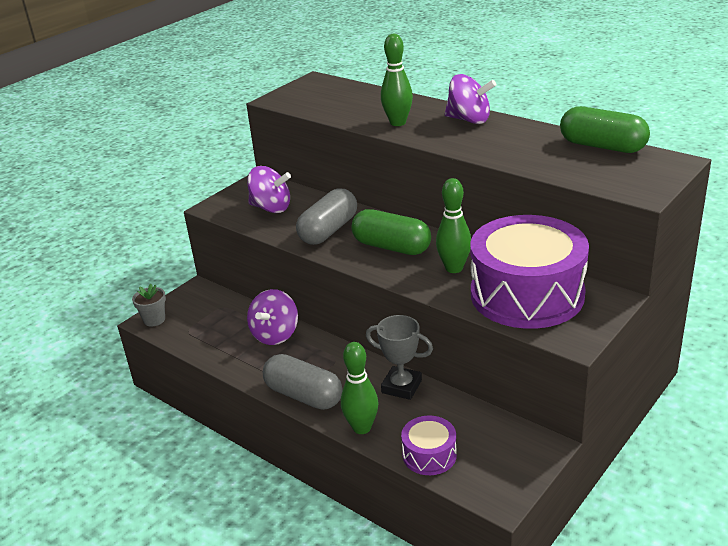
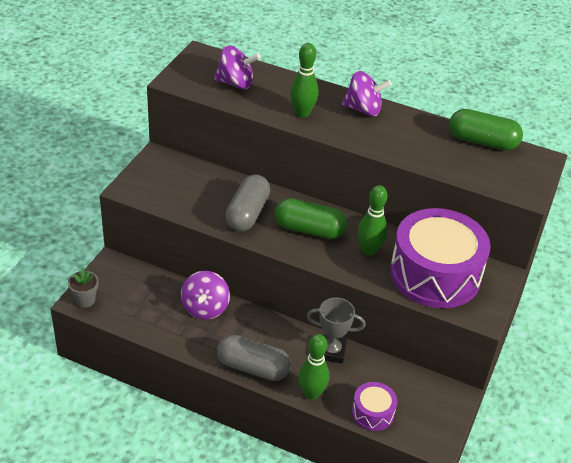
camera: 20 degrees left, 10 degrees up
purple spinning top [247,166,291,213] -> purple spinning top moved to [214,45,261,89]

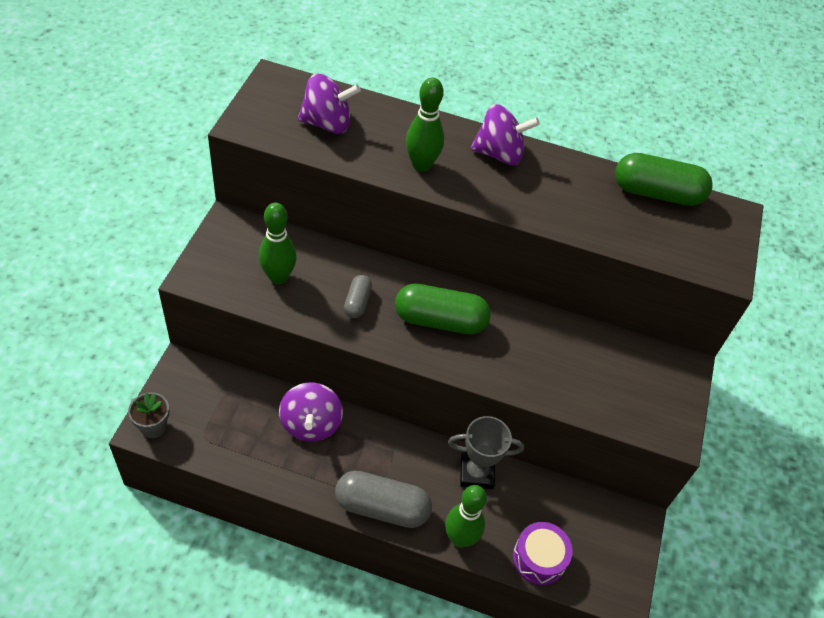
camera: 10 degrees left, 10 degrees up
grey capsule [225,174,270,231] -> grey capsule [344,275,372,318], size x0.53
green bowling pin [358,185,388,256] -> green bowling pin moved to [259,203,297,284]
purple drum [390,208,491,308] -> none

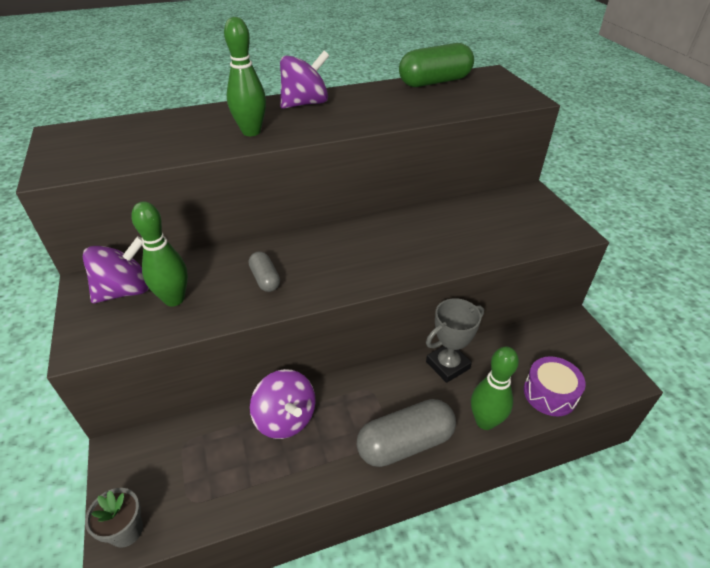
camera: 30 degrees left, 10 degrees down
purple spinning top [298,74,361,134] -> purple spinning top moved to [83,236,149,303]
green capsule [395,284,491,334] -> none

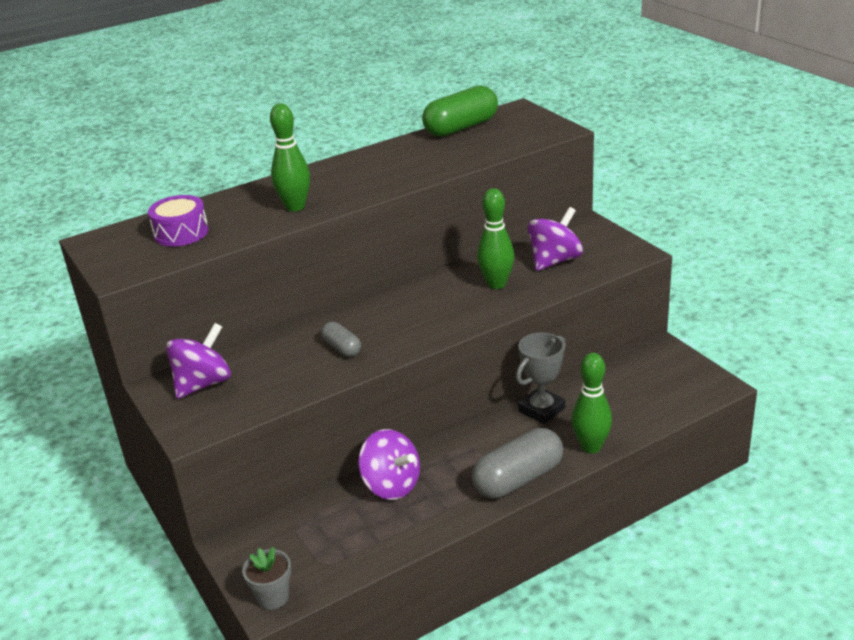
camera: 10 degrees left, 10 degrees down
green bowling pin [131,201,188,307] -> green bowling pin moved to [477,188,514,289]
purple spinning top [280,51,329,109] -> purple spinning top moved to [528,207,583,271]
purple drum [524,356,586,416] -> purple drum moved to [148,195,209,247]

